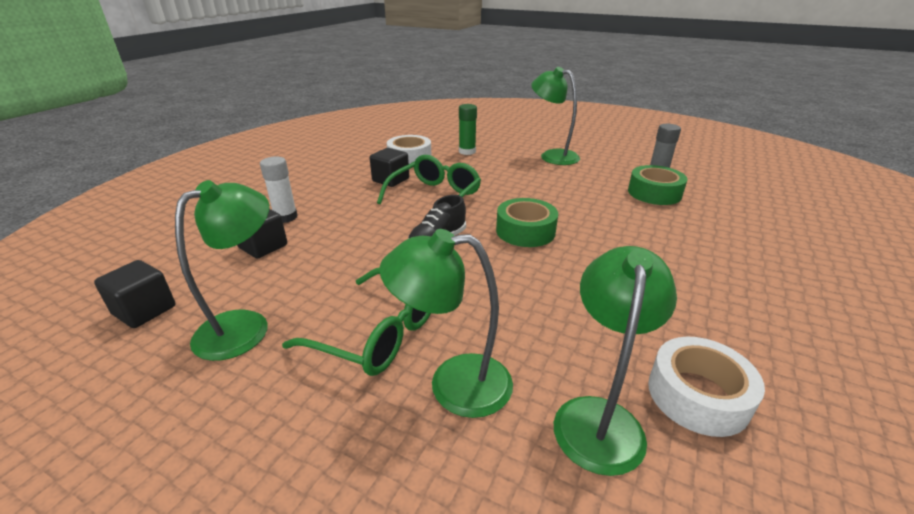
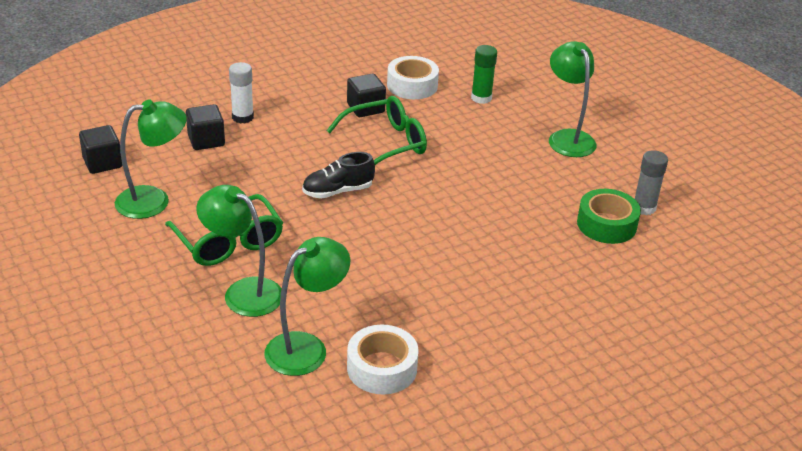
camera: 30 degrees right, 5 degrees up
green tape [496,198,558,247] -> none

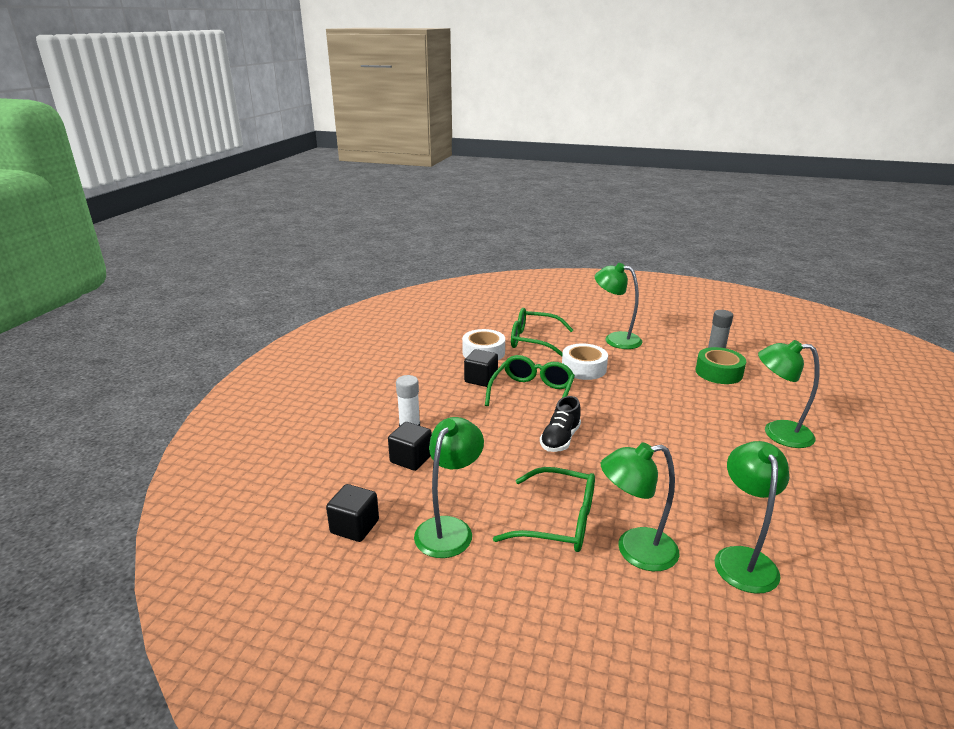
camera: 40 degrees left, 10 degrees down
white tape [347,325,419,395] -> white tape moved to [562,343,608,380]
green glue stick [471,45,497,104] -> green glasses [511,308,573,356]
none -> green lamp [758,340,820,448]

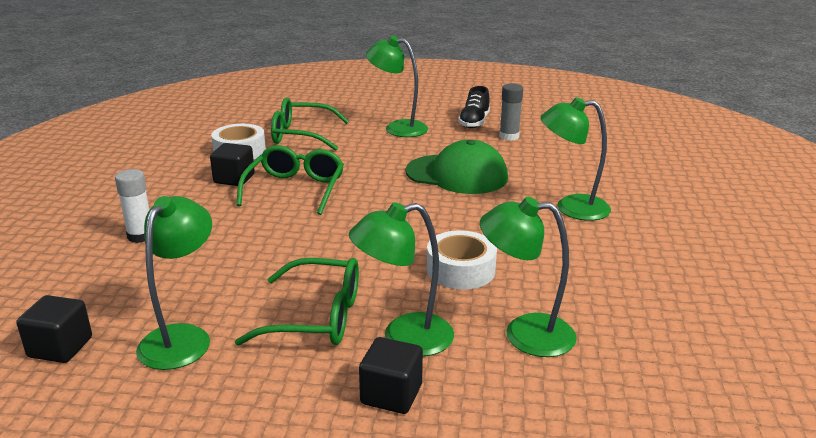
camera: 10 degrees left, 0 degrees up
black cube [388,422,432,471] -> black cube moved to [359,337,423,414]
black shoe [540,396,581,452] -> black shoe moved to [458,86,490,128]
white tape [562,343,608,380] -> white tape moved to [427,230,497,290]
green tape [696,347,746,384] -> none
green lamp [714,441,789,593] -> green lamp turned 75 degrees counterclockwise [480,197,577,357]
none -> green cap [406,140,508,194]

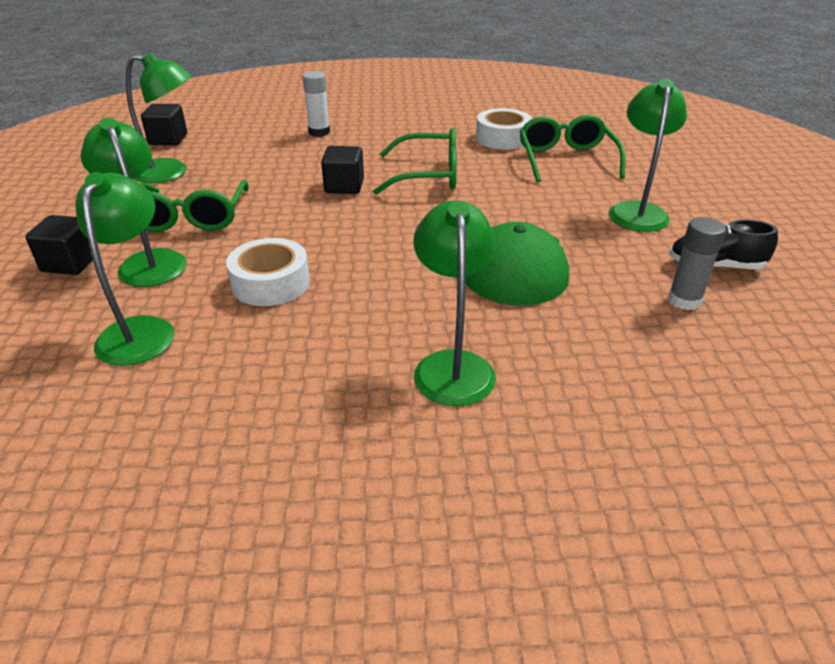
camera: 80 degrees right, 10 degrees up
black cube [210,143,255,186] -> black cube moved to [321,146,364,194]

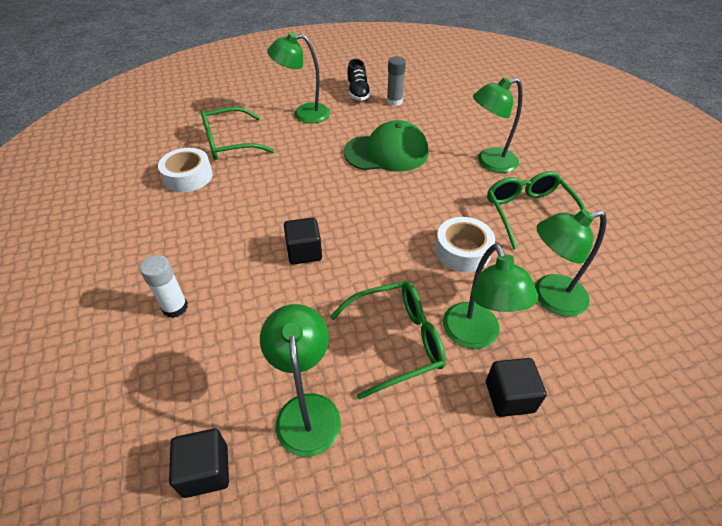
camera: 105 degrees left, 10 degrees up
green lamp [80,118,187,287] -> green lamp turned 60 degrees counterclockwise [443,244,538,349]
green glasses [373,128,457,195] -> green glasses moved to [487,171,586,249]

